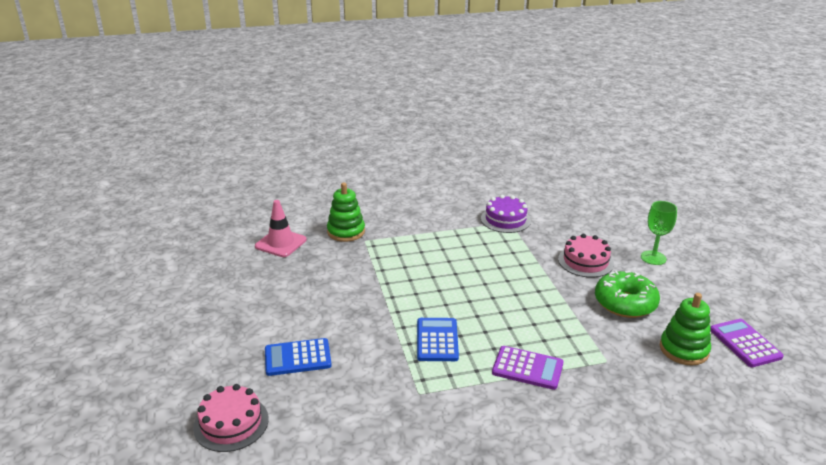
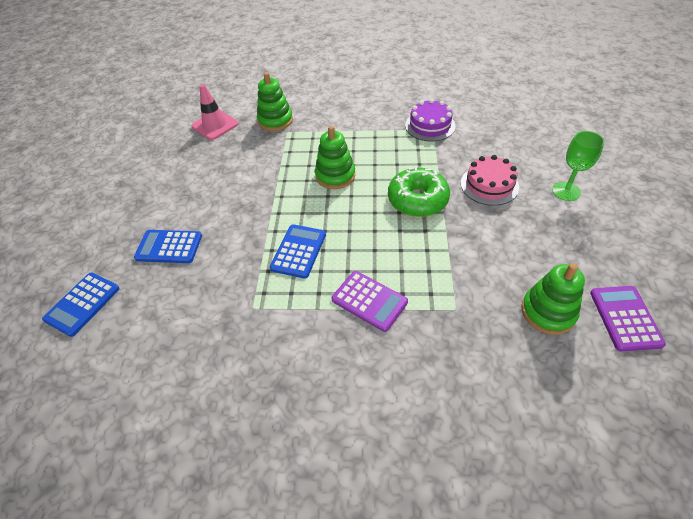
camera: 20 degrees right, 20 degrees up
pink cake [193,384,269,452] -> blue calculator [42,272,120,337]
green donut [595,271,660,318] -> green donut moved to [388,167,450,217]
none -> green stacking toy [315,126,355,189]

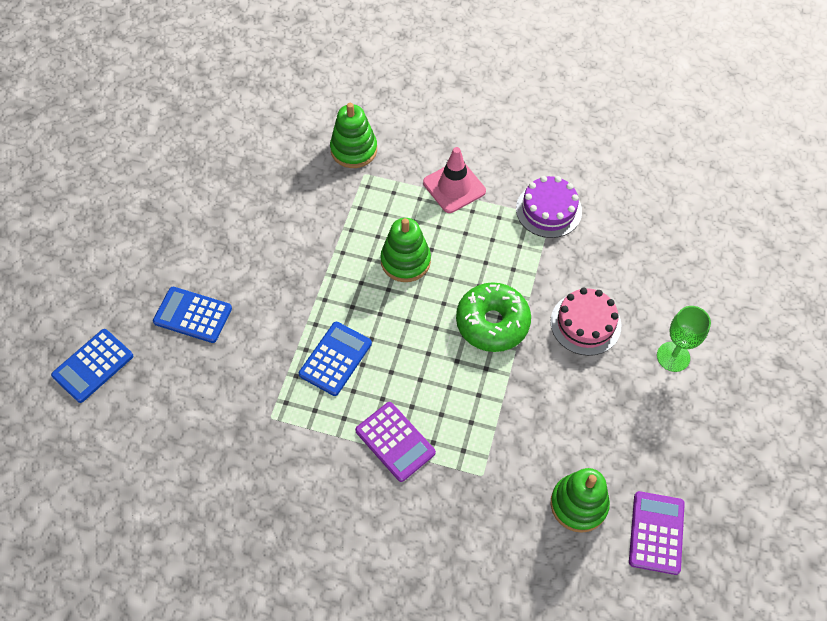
camera: 10 degrees right, 10 degrees up
pink traffic cone [191,84,238,140] -> pink traffic cone moved to [423,147,486,213]

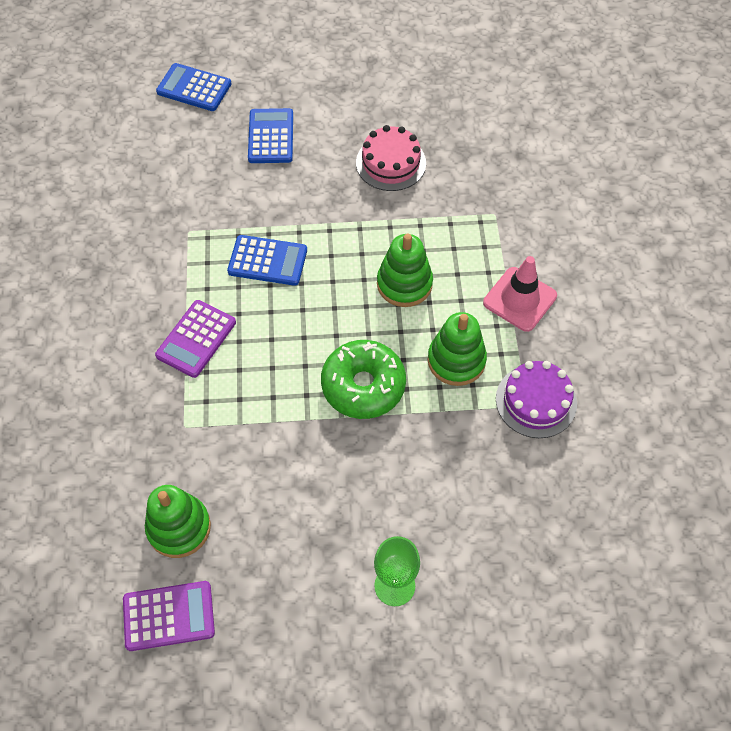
camera: 70 degrees right, 0 degrees up
green stacking toy [330,103,377,168] -> green stacking toy moved to [428,312,487,386]
pink cake [550,288,621,356] -> pink cake moved to [356,125,426,191]

